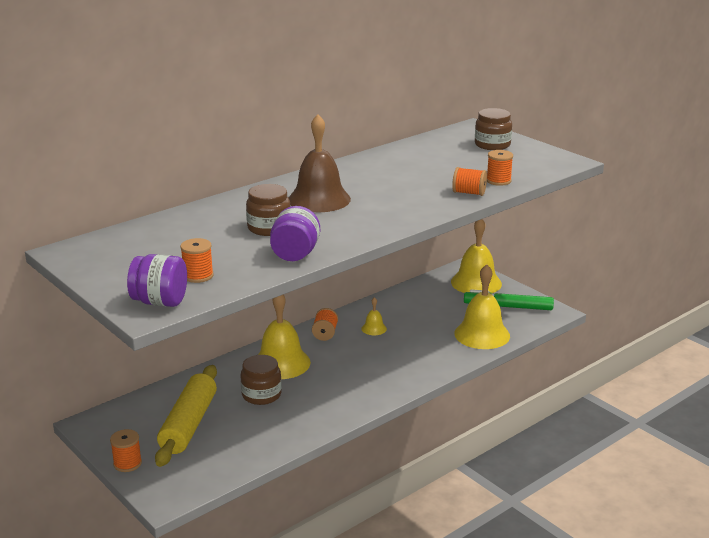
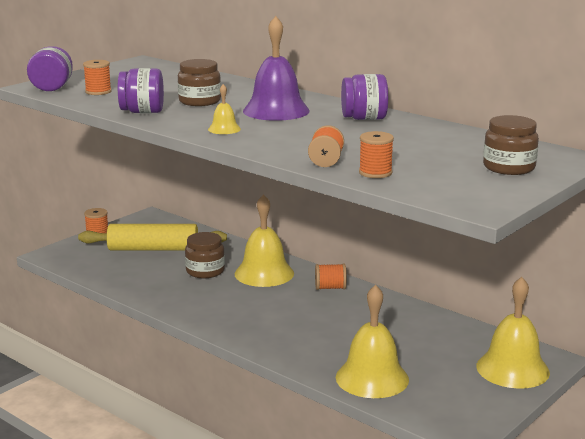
camera: 80 degrees right, 5 degrees down
brown bell [289,114,351,212] -> purple bell [243,16,310,121]
yellow bell [361,297,387,335] -> yellow bell moved to [208,84,241,134]
green marker [464,289,554,310] -> none
none -> purple jar [341,74,388,120]

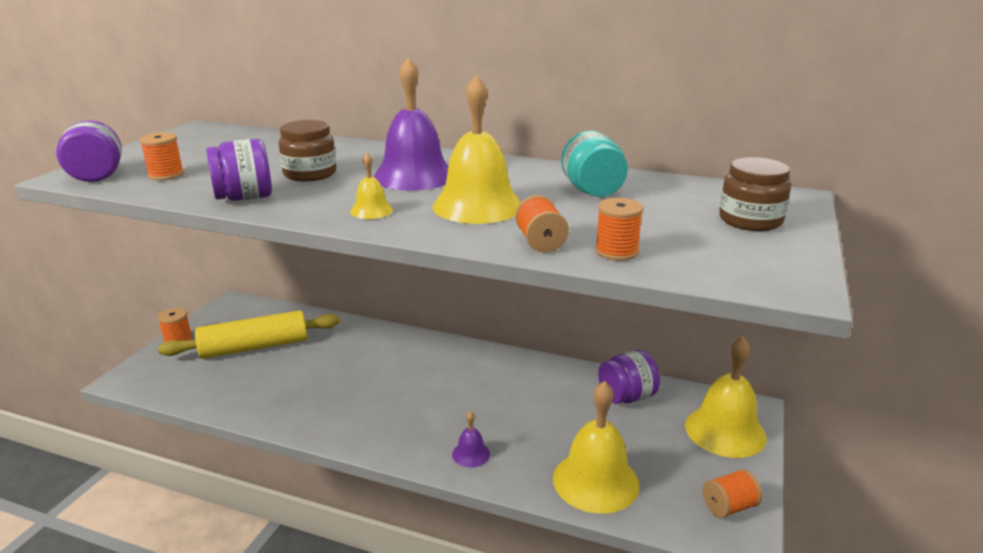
camera: 20 degrees left, 5 degrees up
brown jar [185,232,225,278] -> none
yellow bell [235,194,294,287] -> yellow bell moved to [432,75,521,224]
orange spool [315,264,347,290] -> orange spool moved to [703,469,762,518]
purple jar [341,74,388,120] -> purple jar moved to [598,350,660,404]
none -> purple bell [452,411,490,467]
none -> turquoise jar [561,131,628,197]

